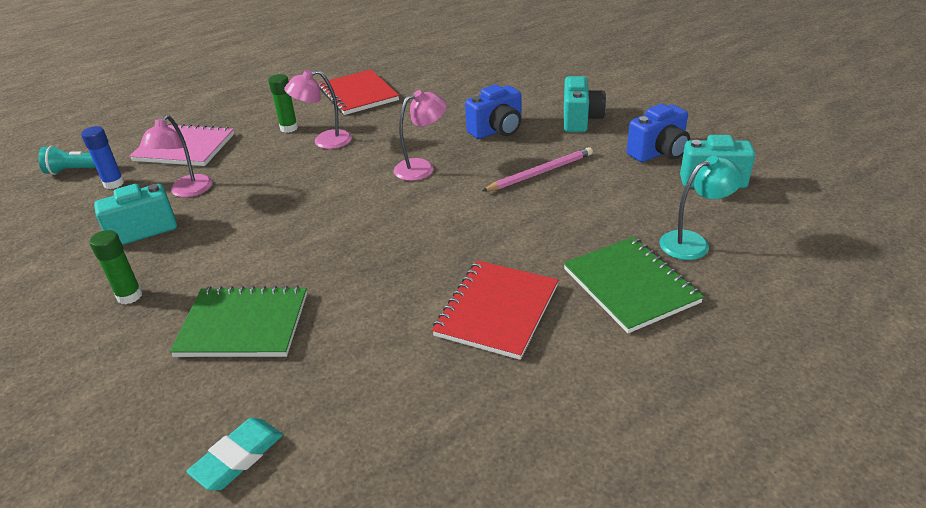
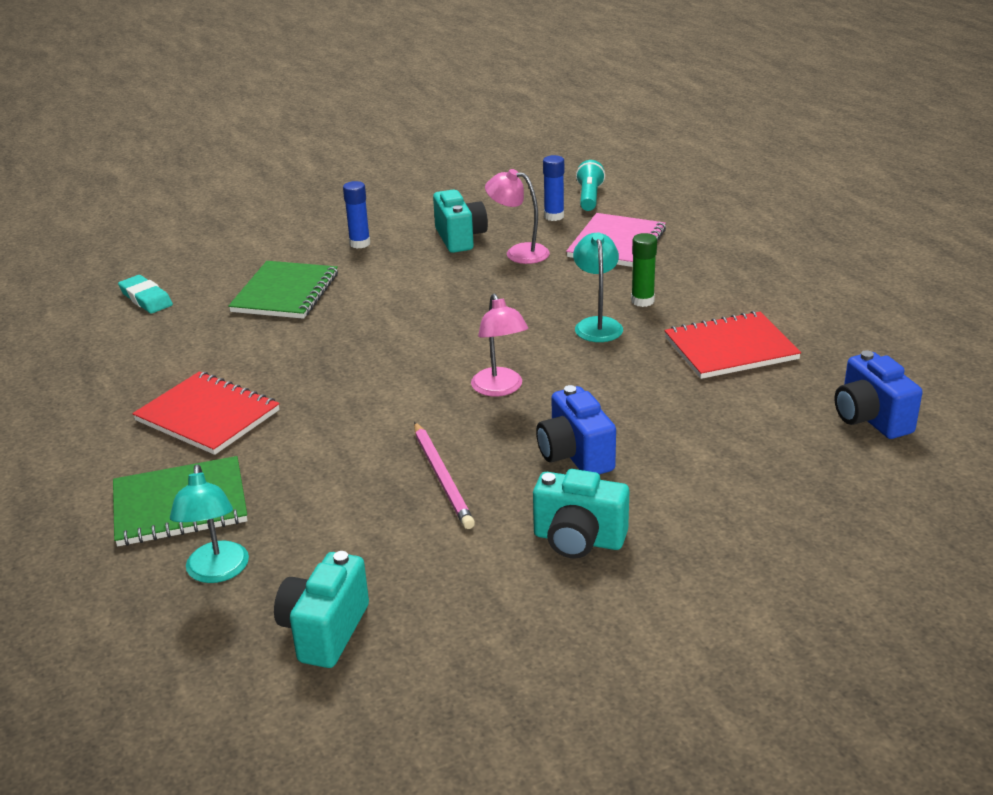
camera: 100 degrees right, 5 degrees down
green glue stick [90,230,143,304] -> blue glue stick [343,181,370,249]
pink lamp [284,70,352,149] -> turquoise lamp [573,232,623,342]
blue camera [627,104,690,162] -> blue camera moved to [834,350,923,439]

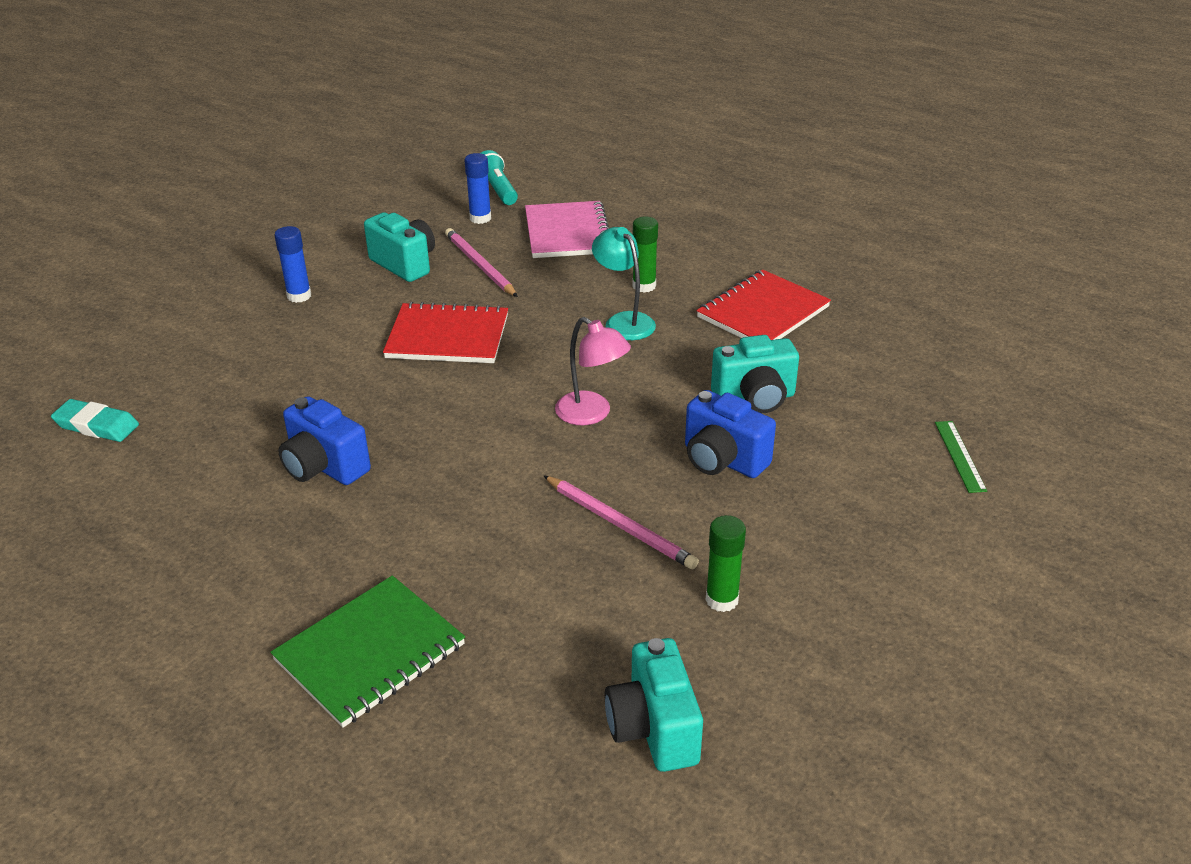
camera: 30 degrees left, 5 degrees up
red notebook [132,371,280,455] -> red notebook moved to [383,302,508,363]
turquoise lamp [170,465,249,583] -> none
green notebook [228,261,338,319] -> none
pink lamp [485,169,550,264] -> pink pencil [445,228,518,297]
turquoise camera [533,469,629,559] -> turquoise camera moved to [711,335,799,413]
blue camera [834,350,923,439] -> blue camera moved to [278,396,371,485]
none -> green glue stick [706,515,746,612]
none -> green ruler [935,421,987,493]

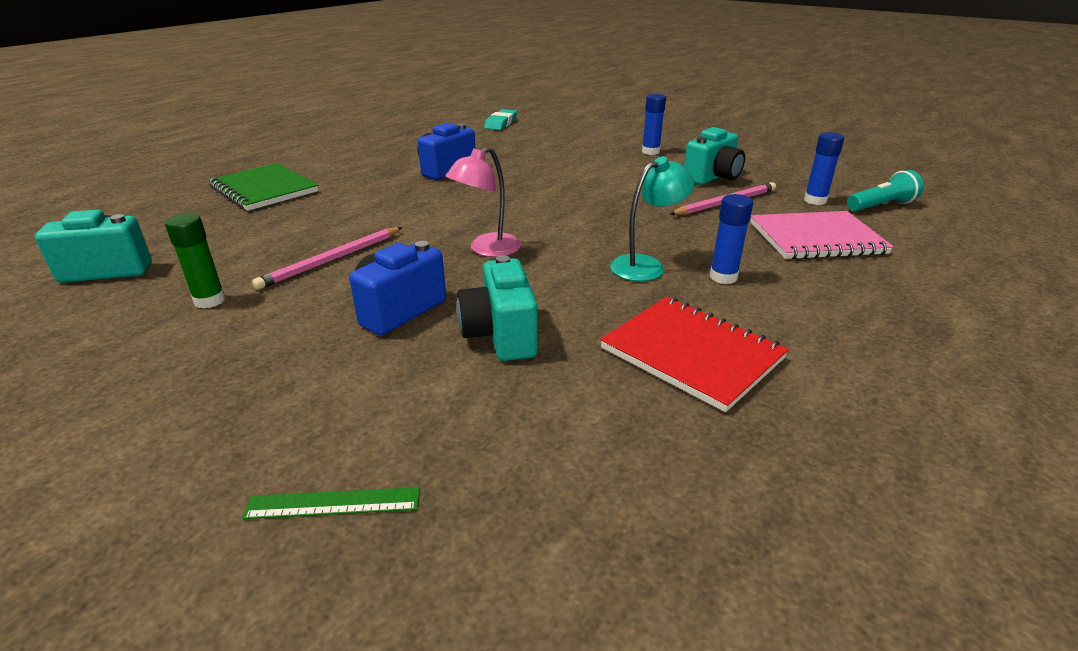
camera: 90 degrees right, 5 degrees down
red notebook [383,302,508,363] -> none
green glue stick [632,216,658,293] -> blue glue stick [710,194,753,284]

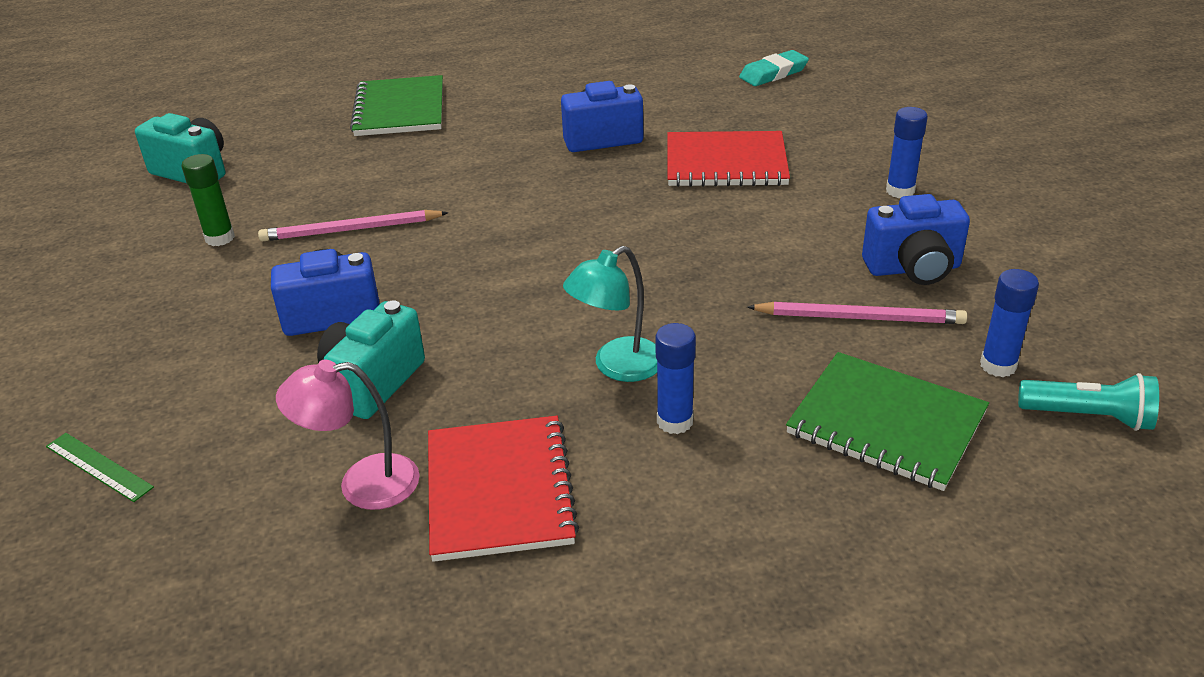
camera: 40 degrees right, 5 degrees up
pink lamp [445,147,521,257] -> pink lamp moved to [276,360,420,510]
turquoise lamp [610,157,695,281] -> turquoise lamp turned 135 degrees clockwise [563,246,657,382]
turquoise camera [684,127,745,185] -> blue camera [862,194,970,285]
pink notebook [750,211,894,260] -> green notebook [786,352,989,491]
none -> red notebook [667,131,790,187]

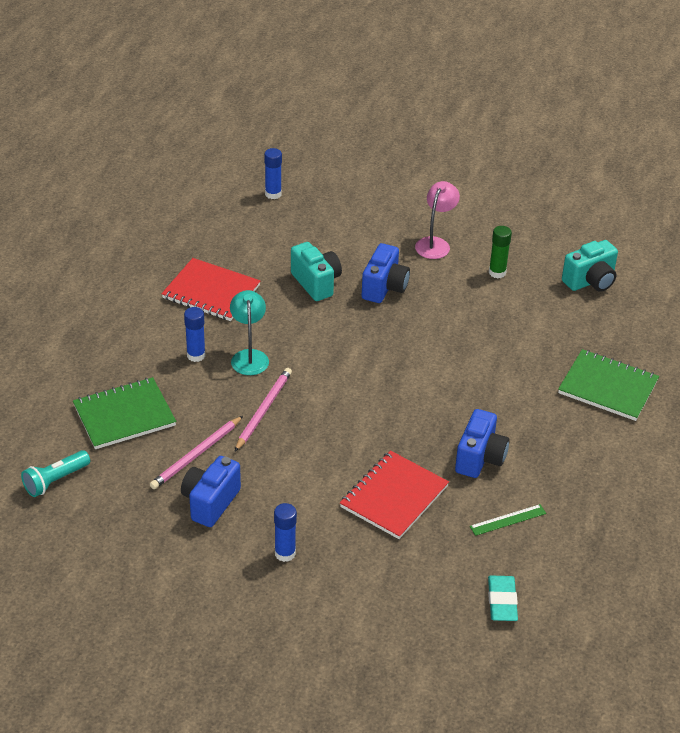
camera: 120 degrees right, 5 degrees up
green ruler [46,433,154,502] -> green ruler moved to [470,504,546,536]
pink pencil [258,210,449,242] -> pink pencil moved to [235,368,292,451]
pink lamp [276,360,420,510] -> pink lamp moved to [415,181,460,259]
blue glue stick [980,269,1039,377] -> blue glue stick moved to [264,148,282,199]

